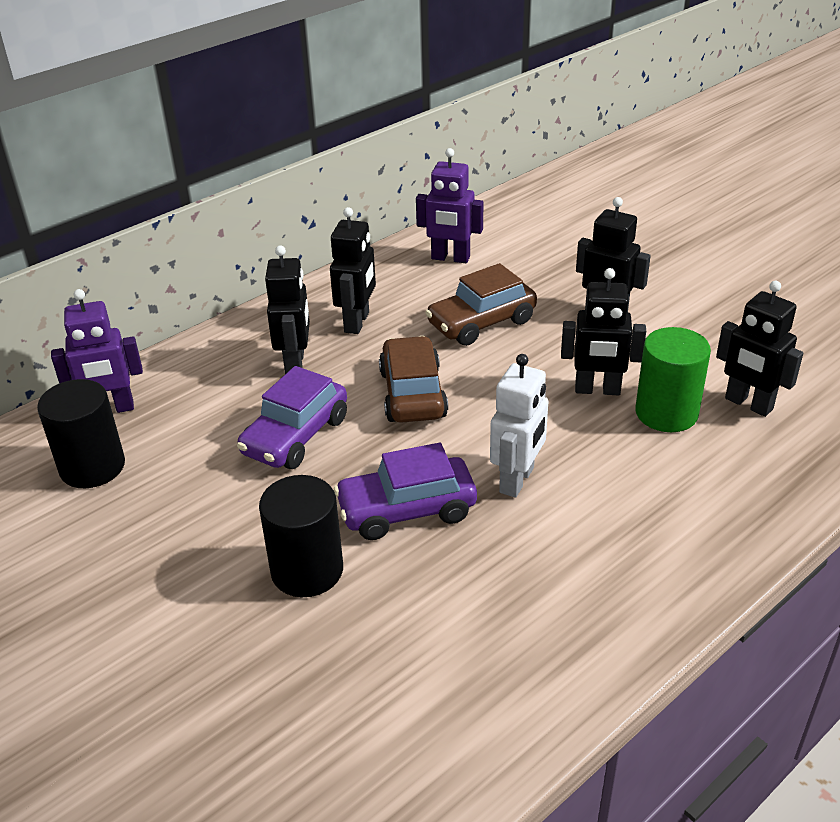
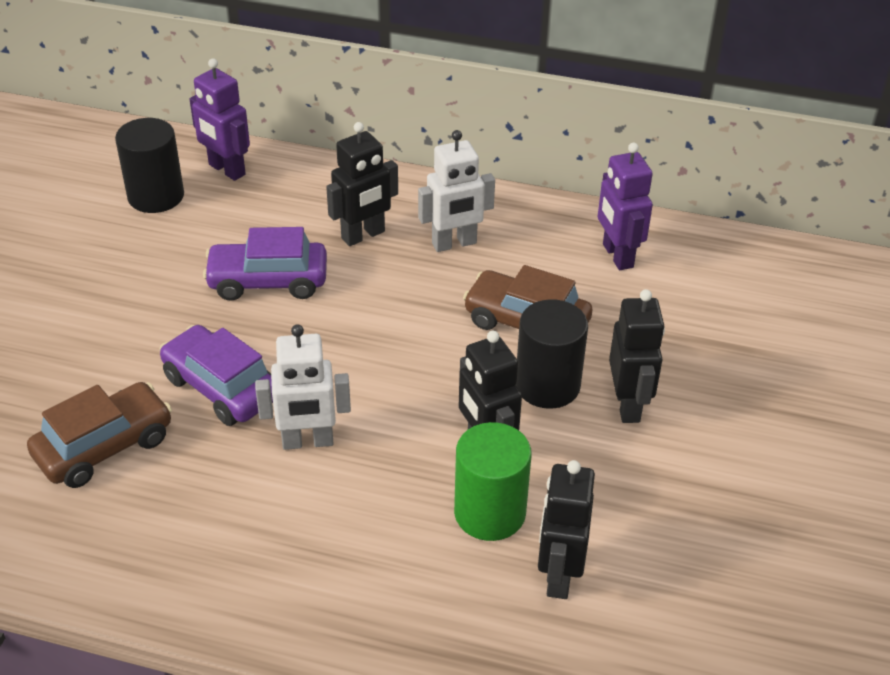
camera: 55 degrees right, 5 degrees up
black cylinder [259,475,343,597] -> black cylinder moved to [516,299,588,409]
black robot [330,207,376,334] -> white robot [418,130,495,252]
brown car [379,336,448,423] -> brown car moved to [27,382,172,488]

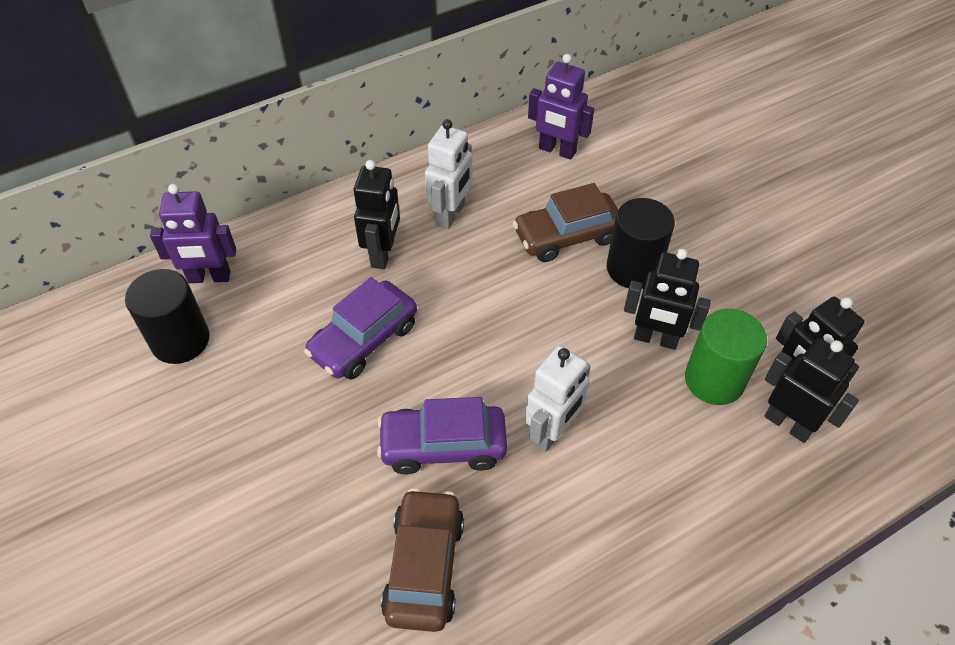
camera: 45 degrees left, 10 degrees up
black robot [609,289,665,423] -> black robot moved to [765,338,859,443]

